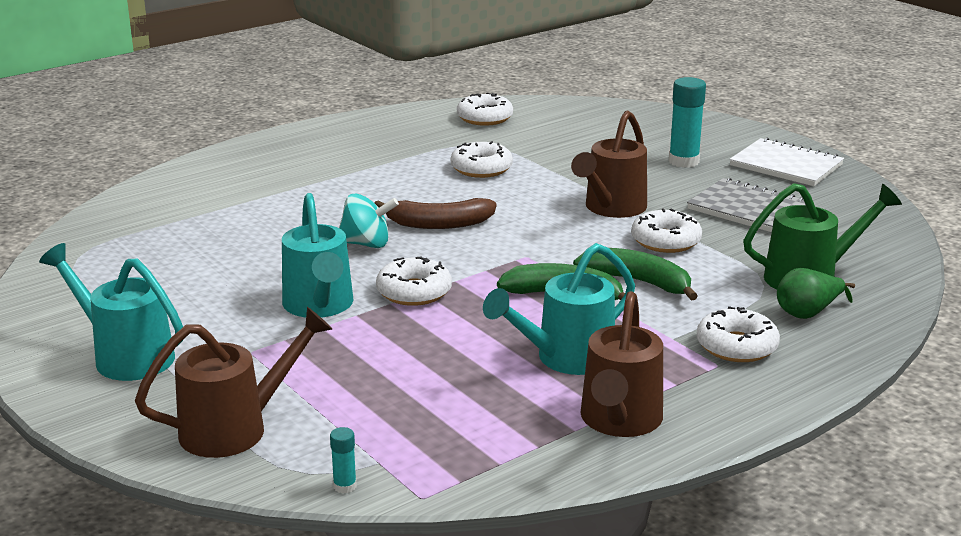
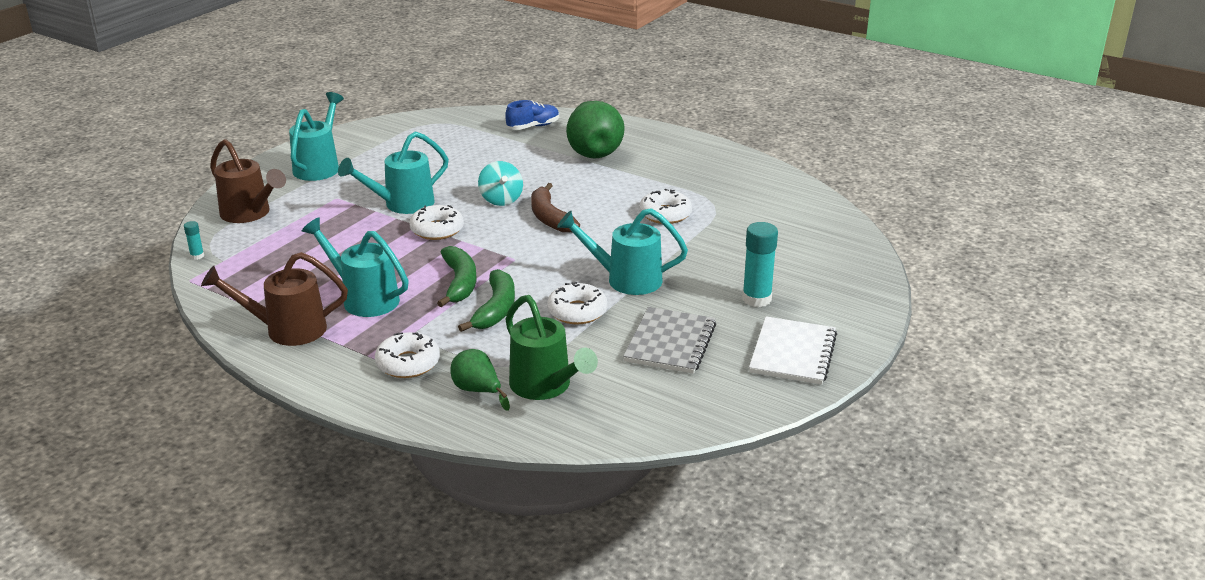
camera: 70 degrees right, 5 degrees up
white donut [457,92,513,126] -> none
brown watering can [571,111,647,218] -> turquoise watering can [557,208,688,295]
none -> blue shoe [505,100,559,130]
none -> green pear [566,101,625,159]

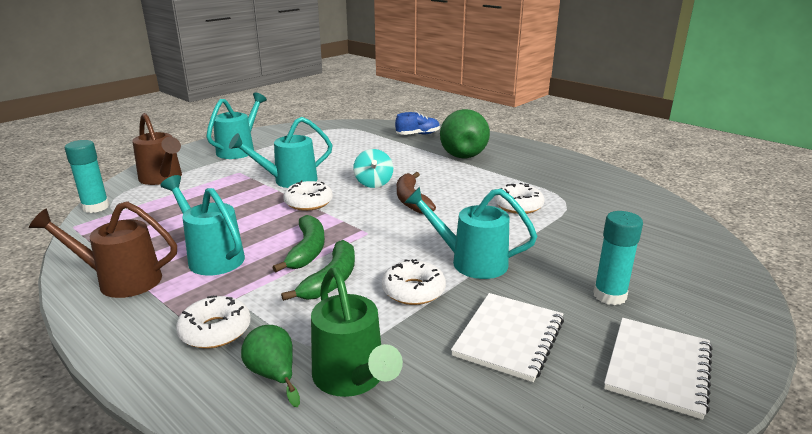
camera: 10 degrees right, 5 degrees down
turquoise glue stick [184,221,204,260] -> turquoise glue stick [65,140,109,213], size x2.07
grey notebook [623,307,716,374] -> white notebook [451,293,564,382]

